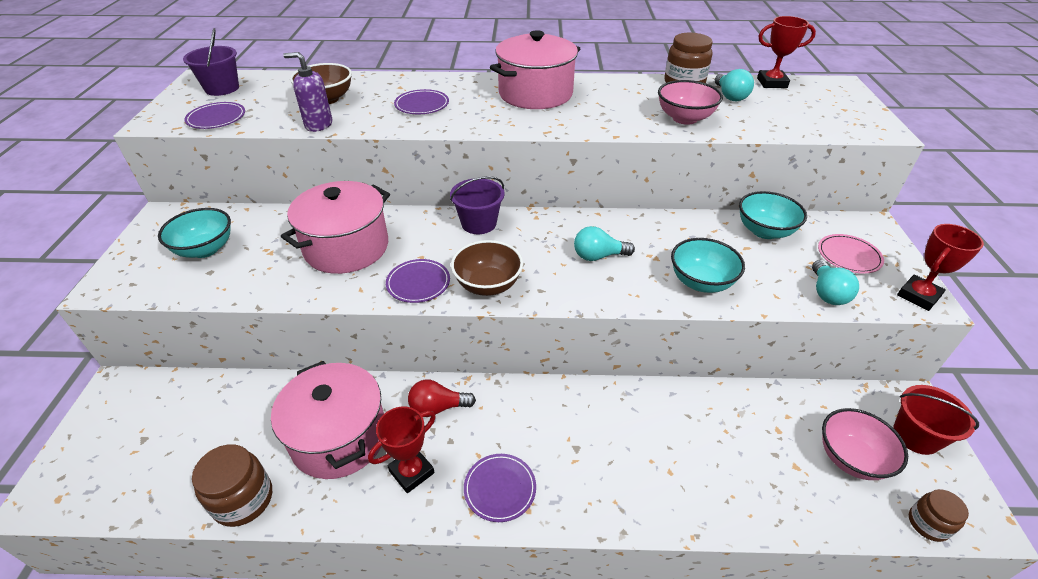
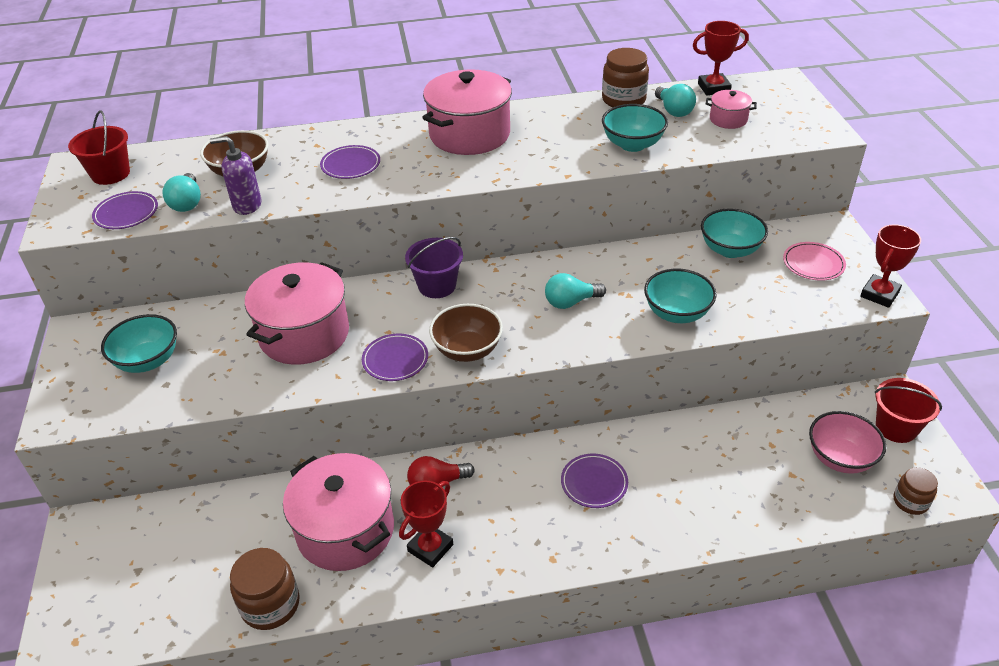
camera: 10 degrees left, 0 degrees up
purple bucket [183,28,239,96] -> red bucket [68,110,130,185]
purple plate [464,454,536,522] -> purple plate moved to [561,454,628,508]
pink bowl [658,80,723,125] -> turquoise bowl [602,104,668,152]
turquoise light bulb [812,260,859,305] -> turquoise light bulb moved to [162,173,201,212]
none -> pink pot [706,90,757,129]

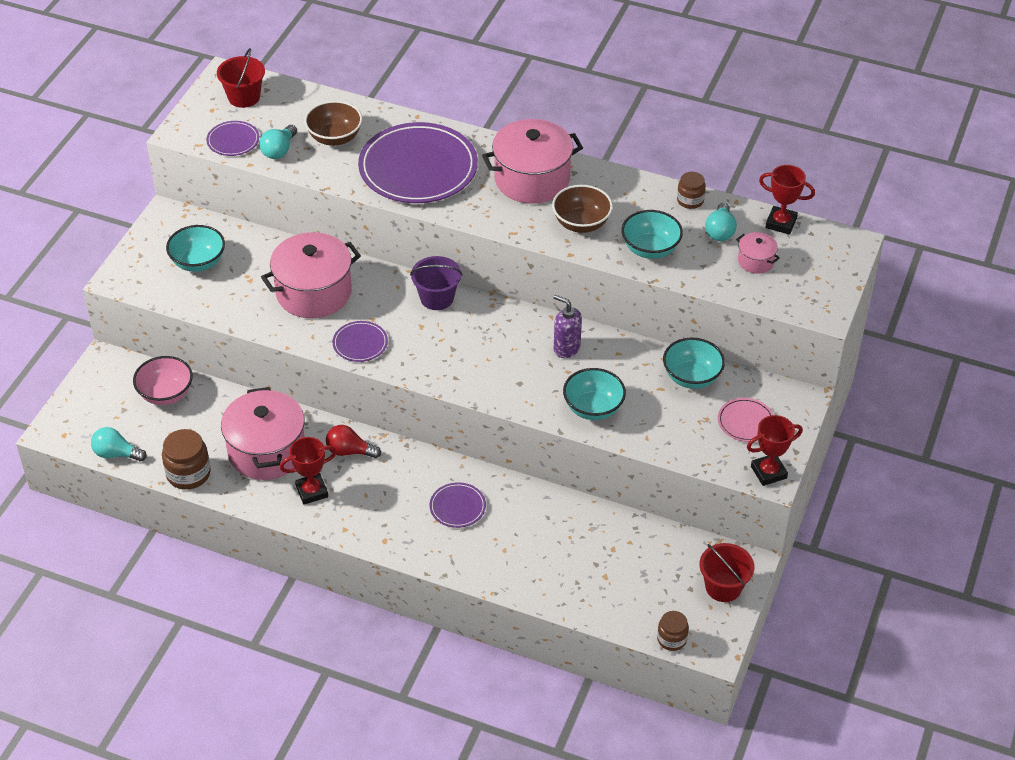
camera: 30 degrees right, 5 degrees up
purple soap dispenser [210,136,261,215] -> purple soap dispenser moved to [554,295,582,358]
purple plate [320,145,380,179] -> purple plate [358,122,478,203], size x2.23
brown bowl [429,304,503,362] -> brown bowl moved to [552,185,613,233]
turquoise light bulb [545,273,606,309] -> turquoise light bulb moved to [91,427,147,462]
brown jar [602,48,649,107] -> brown jar [677,172,706,209], size x0.63
pink bowl [809,411,886,474] -> pink bowl moved to [133,356,193,405]

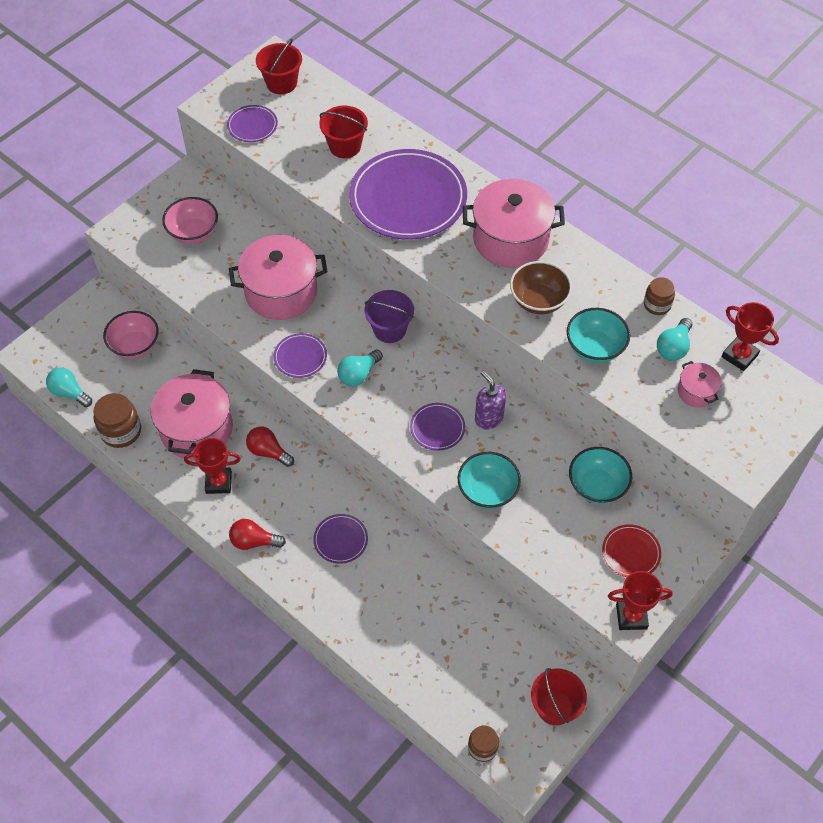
camera: 20 degrees right, 10 degrees up
turquoise bowl [166,225,225,272] -> pink bowl [162,197,218,244]
turquoise light bulb [259,125,297,159] -> turquoise light bulb moved to [337,350,383,387]
brown bowl [304,101,362,146] -> red bucket [319,106,368,158]
pink plate [718,398,774,442] -> red plate [602,524,661,577]
none -> red light bulb [229,519,286,550]
none -> purple plate [410,403,465,451]

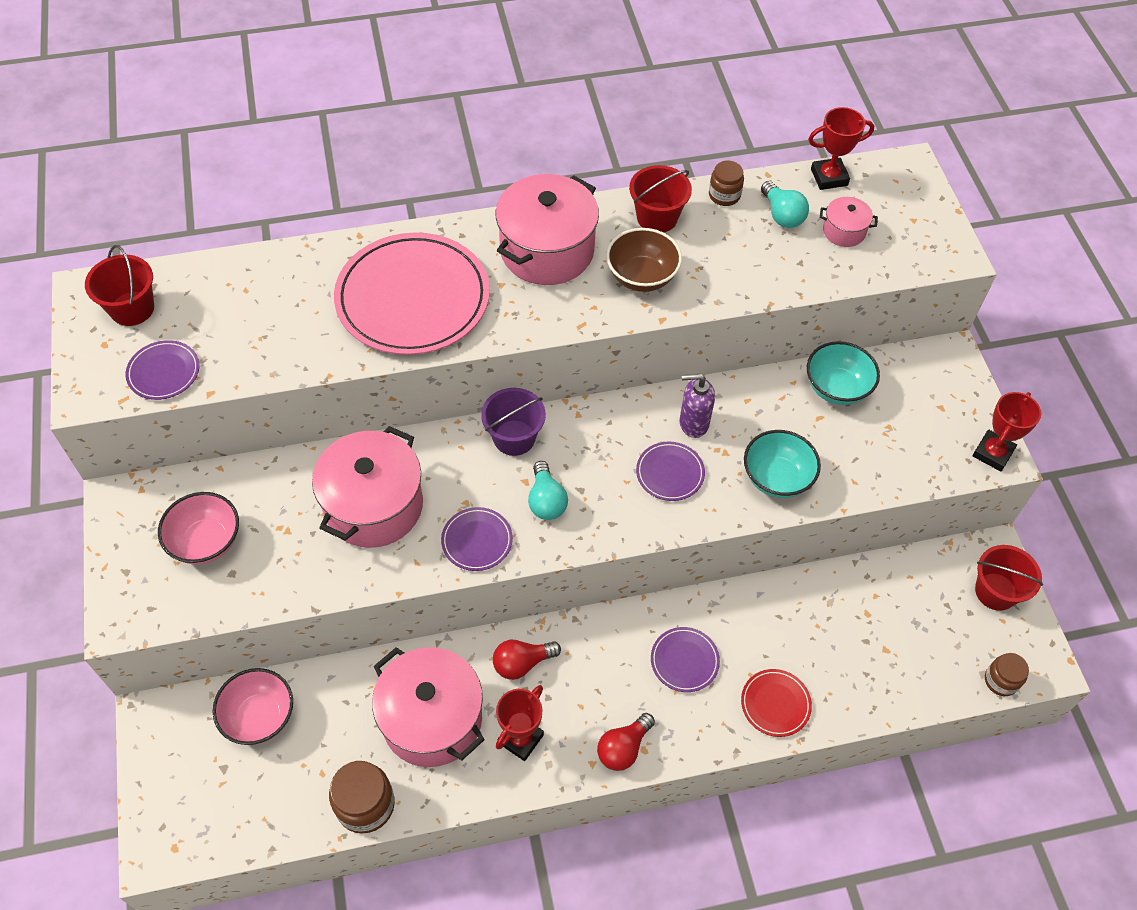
camera: 55 degrees left, 0 degrees up
turquoise light bulb [46,368,92,407] -> none
red bucket [319,106,368,158] -> red bucket moved to [629,165,692,232]
purple plate [349,149,467,240] -> pink plate [334,233,490,355]
turquoise bowl [567,308,630,363] -> none
red plate [602,524,661,577] -> red plate moved to [741,669,812,737]

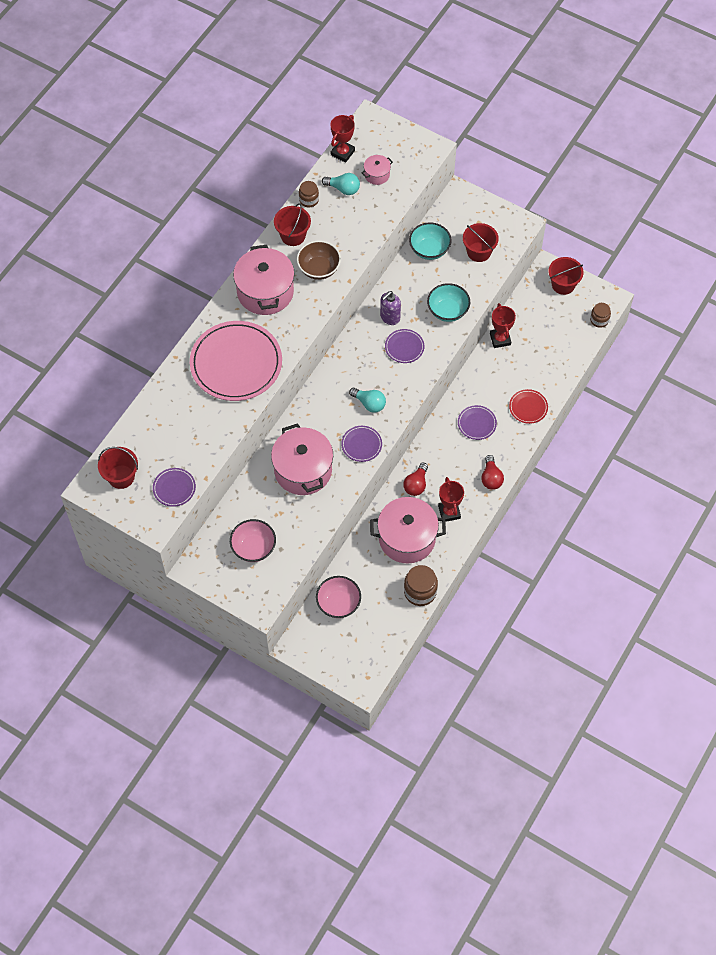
camera: 45 degrees left, 5 degrees up
purple bucket [481,388,546,456] -> none
red trophy [972,392,1041,471] -> red trophy moved to [490,303,516,348]
none -> red bucket [463,223,499,262]

